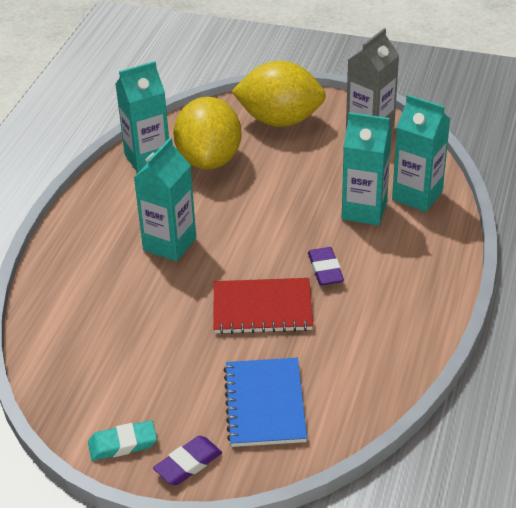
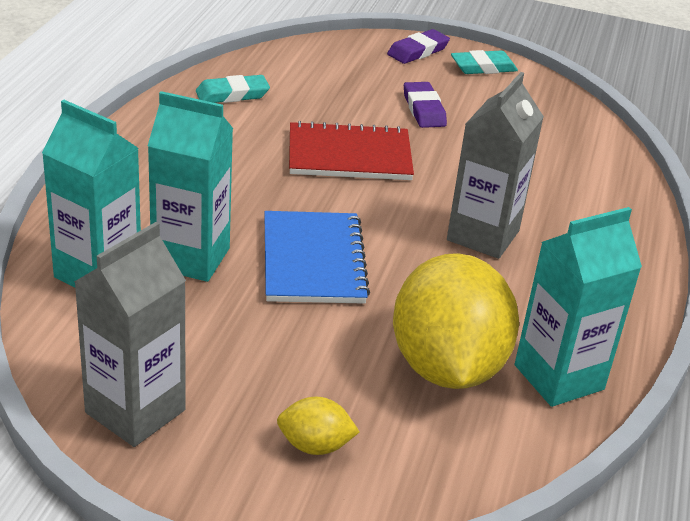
camera: 175 degrees right, 5 degrees down
turquoise carton [134,138,196,262] -> grey carton [447,72,544,259]
blue notebook [224,358,307,447] -> blue notebook moved to [264,211,370,304]
yellow lemon [231,61,326,127] -> yellow lemon [277,397,360,455], size x0.43
purple eraser [308,247,344,286] -> purple eraser moved to [404,82,447,128]
none -> turquoise eraser [196,75,270,103]

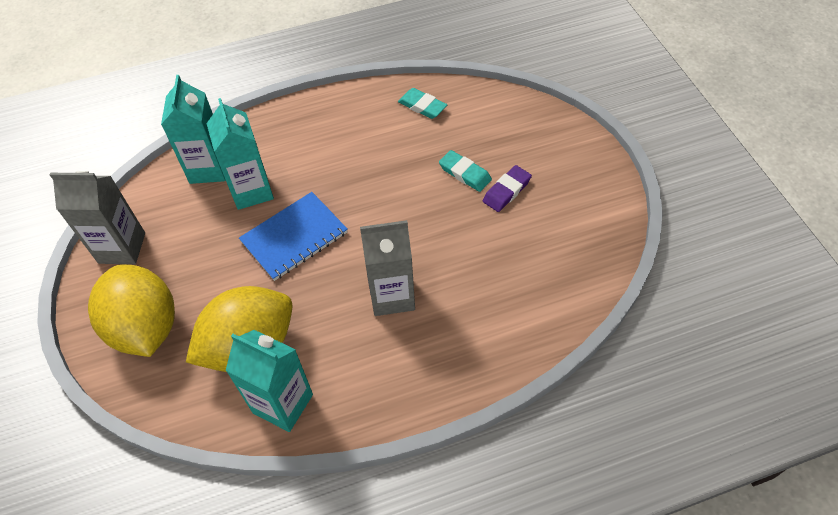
camera: 60 degrees right, 20 degrees up
yellow lemon [277,397,360,455] -> yellow lemon [88,264,175,357], size x2.34
red notebook [289,121,414,180] -> none
purple eraser [387,29,450,64] -> none
turquoise eraser [451,50,518,74] -> turquoise eraser moved to [439,150,492,192]

